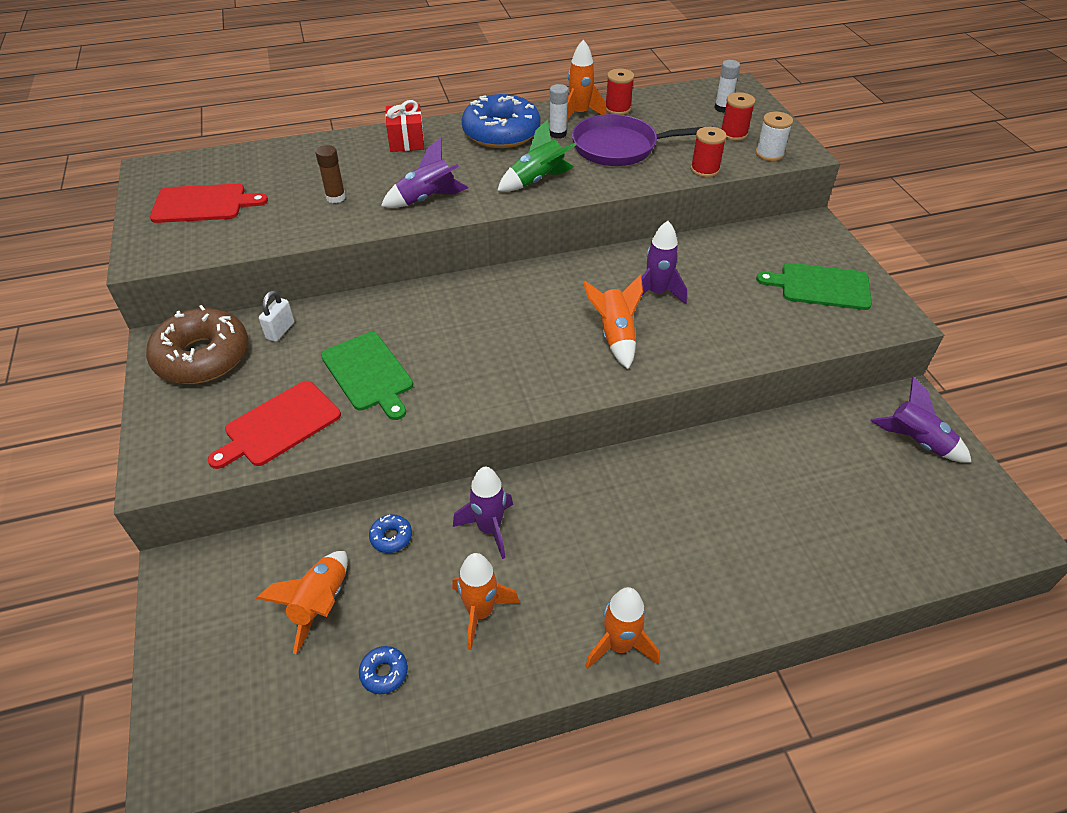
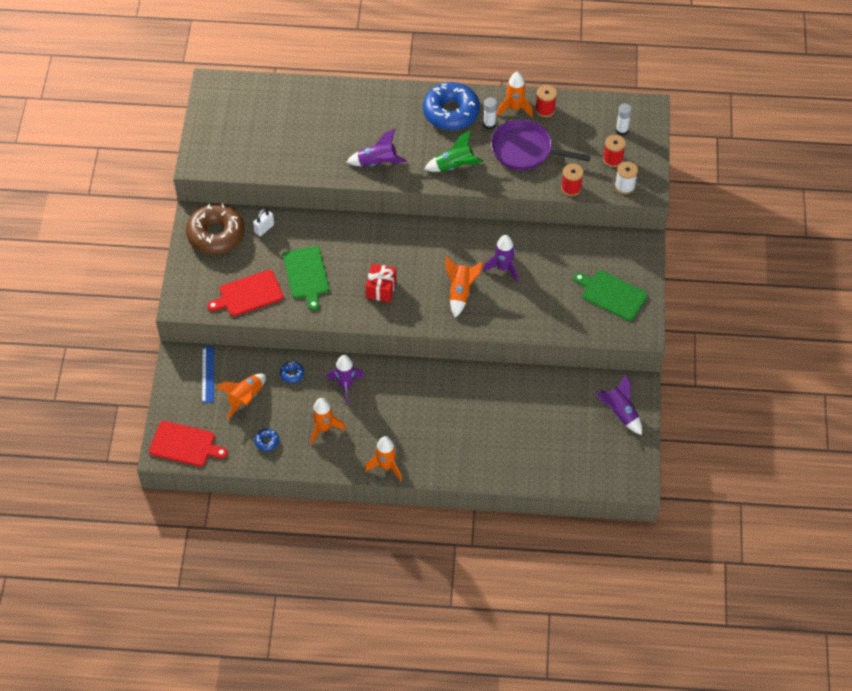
camera: 20 degrees right, 10 degrees up
red cutting board [150,184,268,223] -> red cutting board moved to [149,421,228,467]
brown glue stick [315,145,346,203] -> none
red gift [385,100,424,152] -> red gift moved to [365,264,396,302]
none -> blue ruler [202,347,214,403]

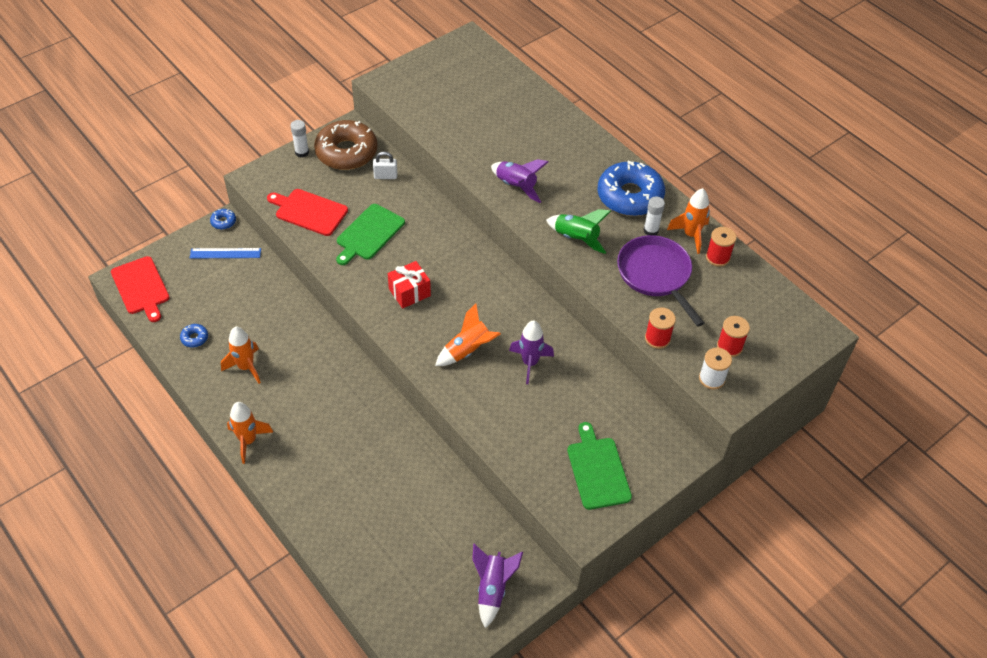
camera: 45 degrees right, 5 degrees down
blue ruler [202,347,214,403] -> blue ruler turned 45 degrees clockwise [190,248,261,258]
orange rocket [216,374,266,419] -> none
blue donut [280,362,304,383] -> blue donut moved to [210,209,236,230]
purple rocket [327,355,365,405] -> none
white glue stick [616,104,632,136] -> white glue stick moved to [290,120,309,158]

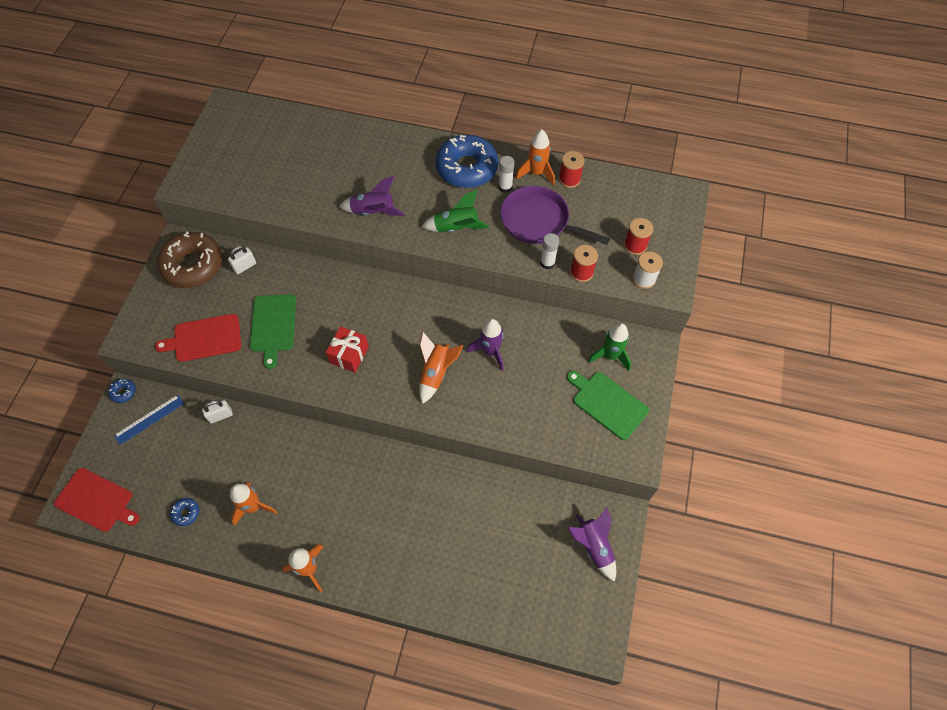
camera: 35 degrees left, 10 degrees up
white glue stick [290,120,309,158] -> white glue stick moved to [540,233,559,269]
none -> white padlock [202,400,233,424]
none -> green rocket [588,323,631,371]

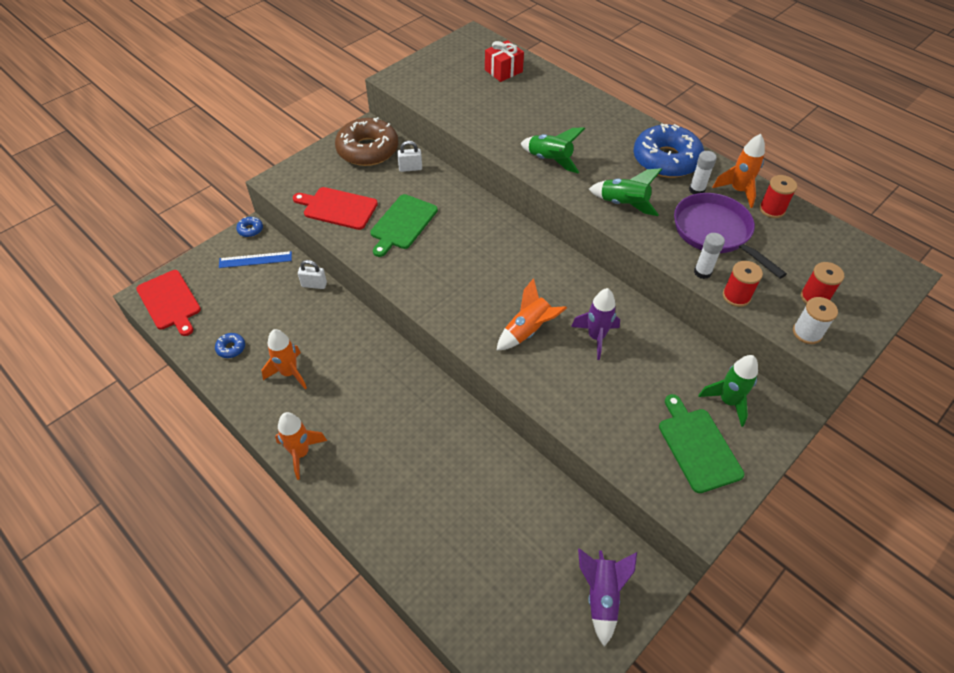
camera: 30 degrees right, 10 degrees down
red gift [326,326,369,373] -> red gift moved to [485,40,524,82]
purple rocket [339,176,405,216] -> green rocket [520,127,585,173]

